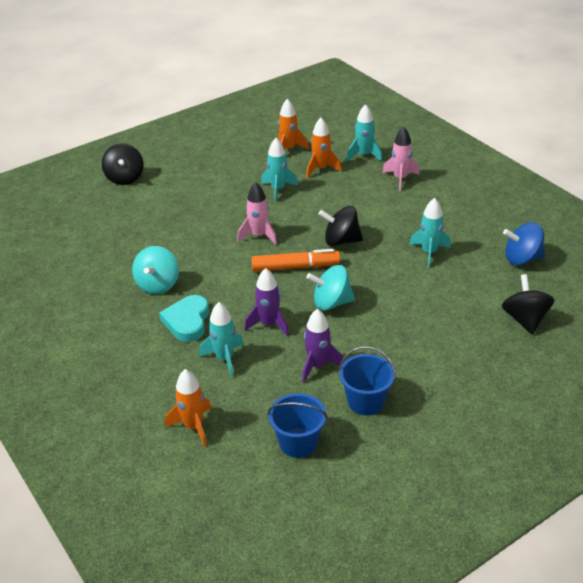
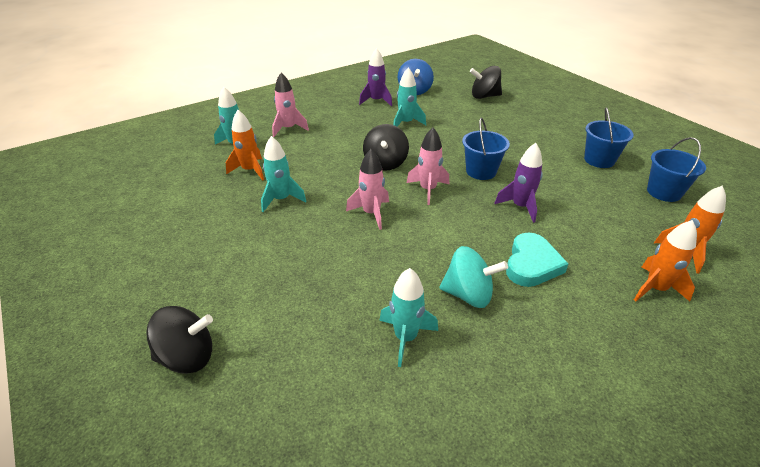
camera: 90 degrees left, 0 degrees up
turquoise heart [159,295,209,342] -> turquoise heart turned 75 degrees counterclockwise [506,232,568,287]
turquoise rocket [199,302,244,377] -> turquoise rocket moved to [379,268,438,367]
orange marker [251,249,340,272] -> pink rocket [407,128,449,205]
orange rocket [278,99,309,150] -> orange rocket moved to [634,220,697,302]
purple rocket [302,309,344,383] -> purple rocket moved to [359,48,392,107]
turquoise spinning top [306,265,355,311] -> blue bucket [462,118,510,180]

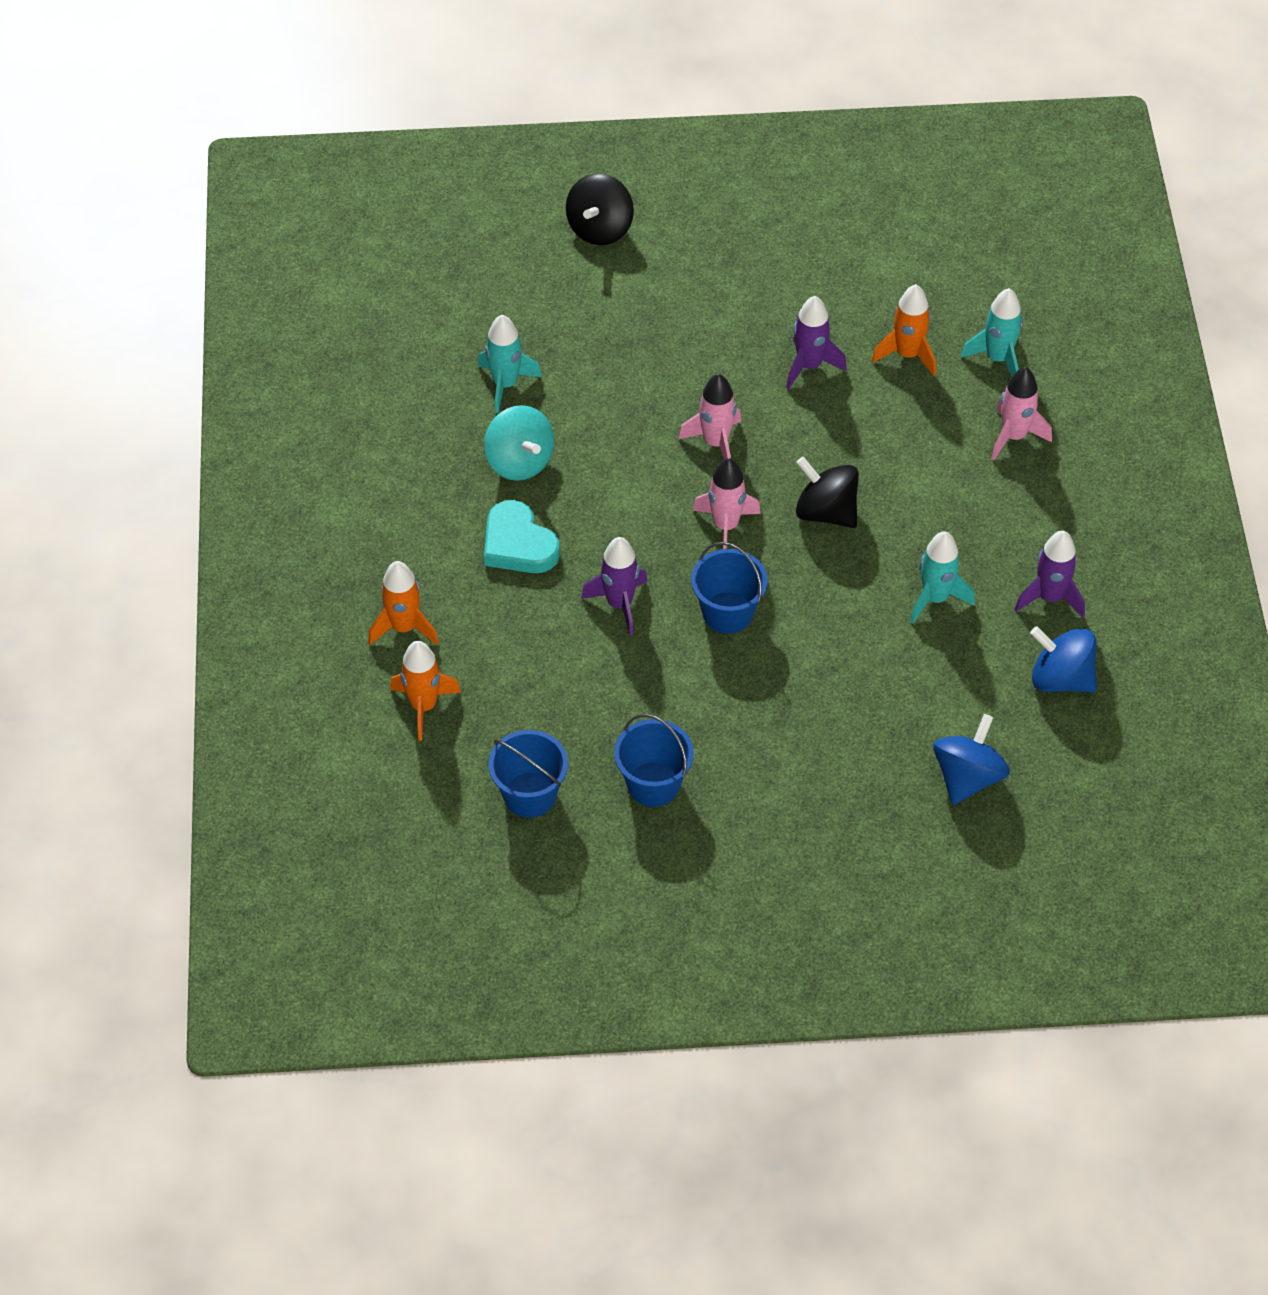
camera: 120 degrees right, 15 degrees up
turquoise rocket [261,136,307,212] -> purple rocket [786,296,847,389]
turquoise spinning top [440,246,508,308] -> turquoise spinning top turned 75 degrees counterclockwise [484,405,554,481]
black spinning top [470,66,502,99] -> blue spinning top [933,714,1010,805]

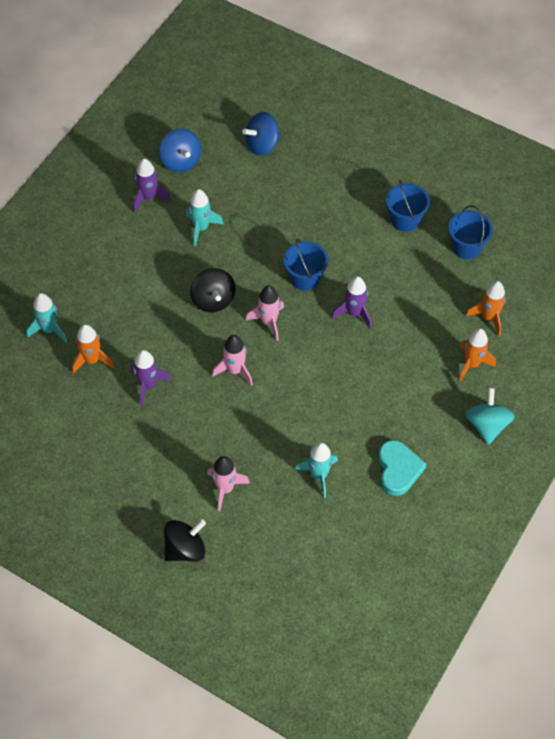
camera: 145 degrees left, 5 degrees up
turquoise spinning top [484,405,554,481] -> turquoise spinning top moved to [466,388,515,445]
turquoise heart [484,500,560,573] -> turquoise heart moved to [378,440,426,496]
pink rocket [991,367,1052,460] -> pink rocket moved to [207,456,250,511]

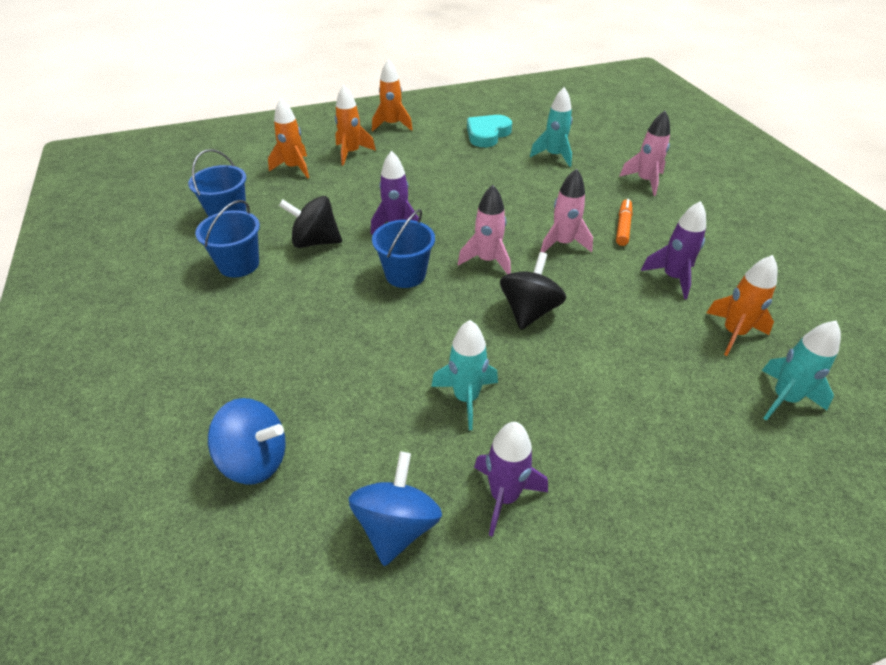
camera: 140 degrees left, 15 degrees down
black spinning top [164,519,206,562] -> black spinning top moved to [279,196,342,248]
turquoise spinning top [466,388,515,445] -> orange rocket [372,59,413,131]
none -> orange marker [616,199,632,246]

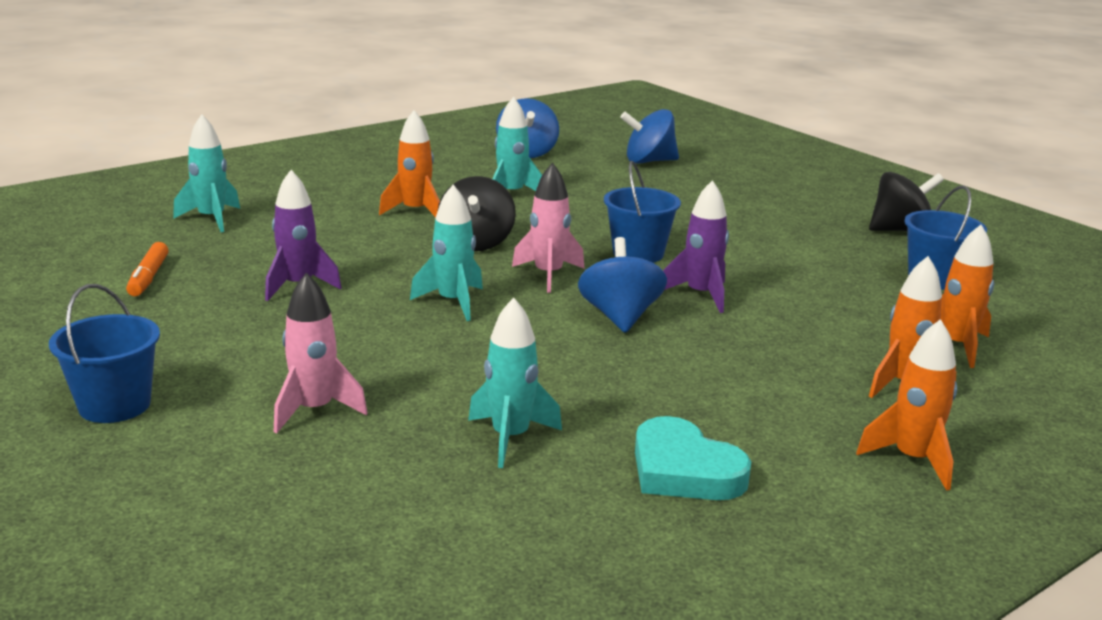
camera: 160 degrees right, 20 degrees down
blue bucket [195,200,260,277] -> blue bucket moved to [49,284,160,423]
black spinning top [279,196,342,248] -> black spinning top moved to [869,172,944,231]
turquoise heart [467,115,512,147] -> turquoise heart turned 120 degrees clockwise [635,416,751,500]
purple rocket [474,422,548,537] -> none
pink rocket [540,168,593,253] -> turquoise rocket [410,185,483,321]
orange marker [616,199,632,246] -> orange marker moved to [126,242,169,296]
orange rocket [707,255,778,356] -> orange rocket moved to [379,110,440,217]
none -> blue spinning top [578,237,667,333]

